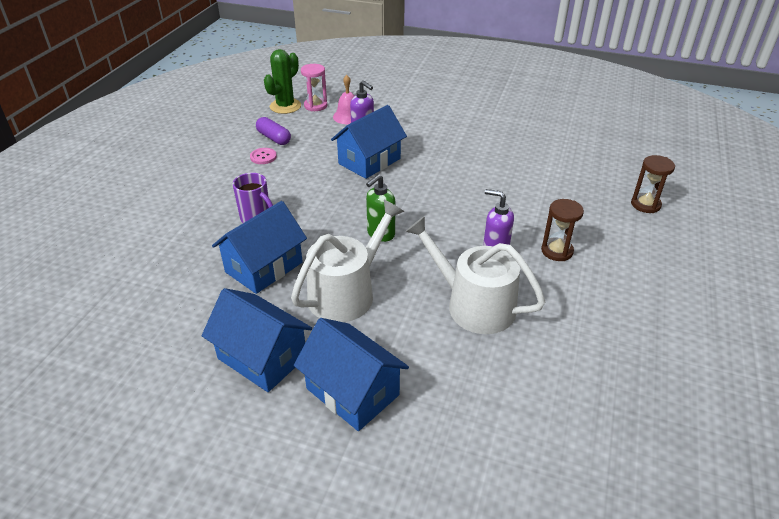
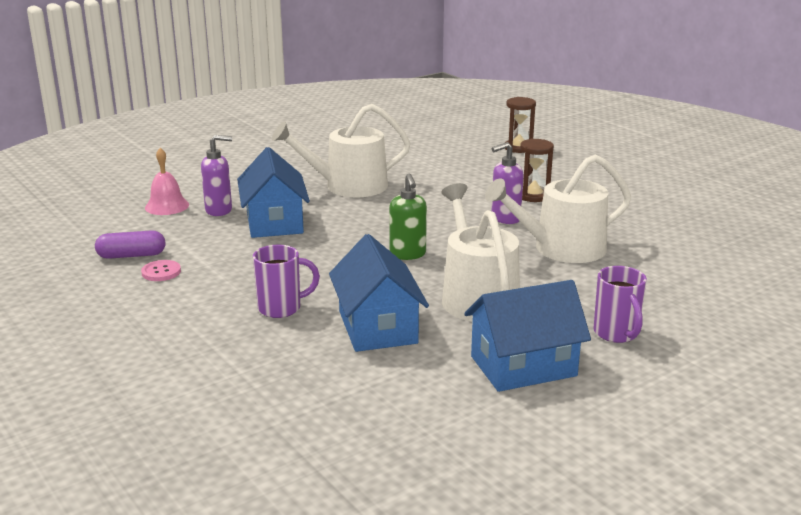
camera: 55 degrees left, 15 degrees down
green cactus [264,49,301,114] -> none
blue house [294,318,409,431] -> purple mug [594,266,647,343]
pink hourglass [301,64,327,111] -> none
none -> white watering can [272,104,411,198]

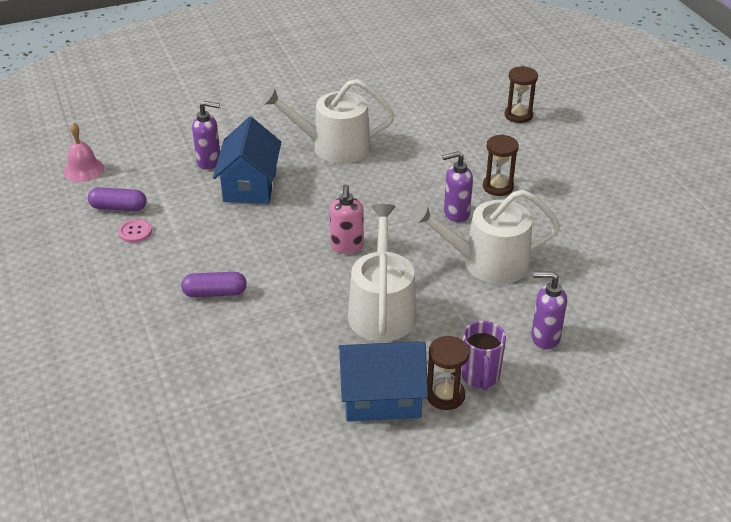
camera: 15 degrees right, 15 degrees up
pink bell [145,148,189,215] -> pink bell moved to [64,123,104,182]
purple mug [253,245,320,318] -> purple capsule [181,272,247,297]
blue house [329,234,429,352] -> none
green soap dispenser [389,174,427,260] -> pink soap dispenser [329,185,364,254]
none -> brown hourglass [427,336,469,410]
none -> purple soap dispenser [531,272,567,349]

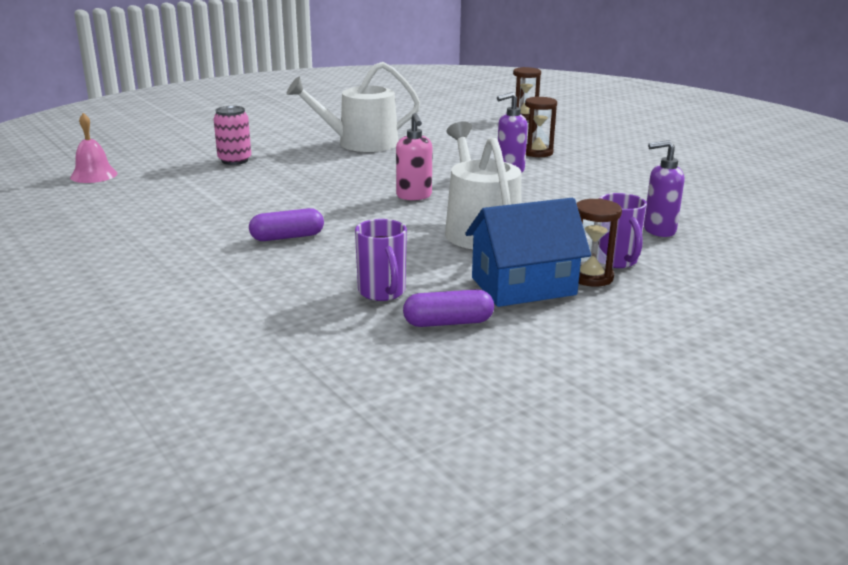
camera: 15 degrees left, 15 degrees down
purple capsule [88,187,147,211] -> purple capsule moved to [403,289,494,327]
pink button [118,219,152,243] -> none
purple soap dispenser [192,101,220,170] -> pink can [214,106,251,165]
blue house [213,117,281,204] -> none
white watering can [411,190,561,284] -> none
none -> purple mug [355,219,407,301]

